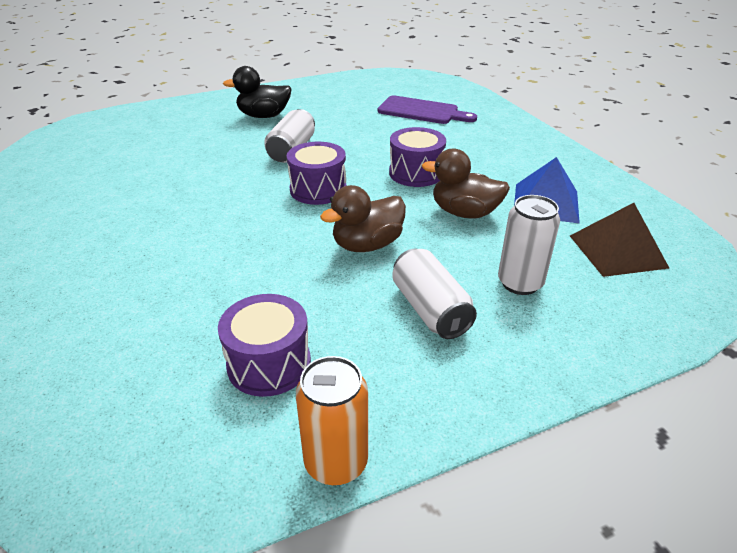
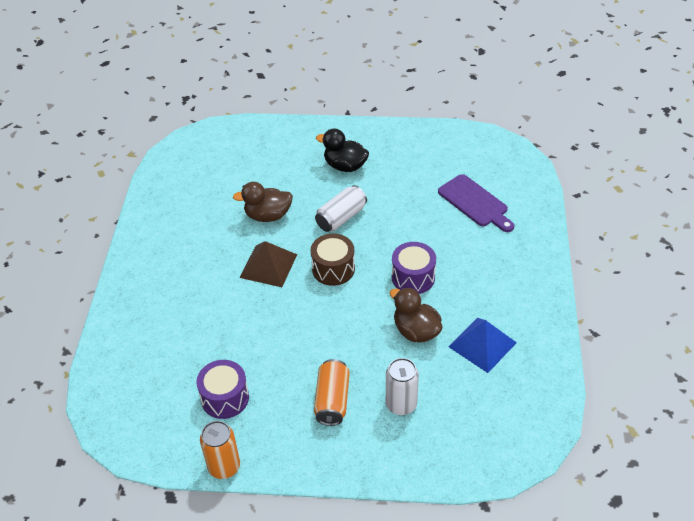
camera: 30 degrees right, 10 degrees up
purple drum [287,142,346,205] -> brown drum [310,234,355,286]
brown duck [320,185,406,252] -> brown duck moved to [233,182,293,222]
white can [392,249,477,339] -> orange can [314,359,350,426]
brown pyramid [570,203,669,277] -> brown pyramid moved to [240,241,297,287]

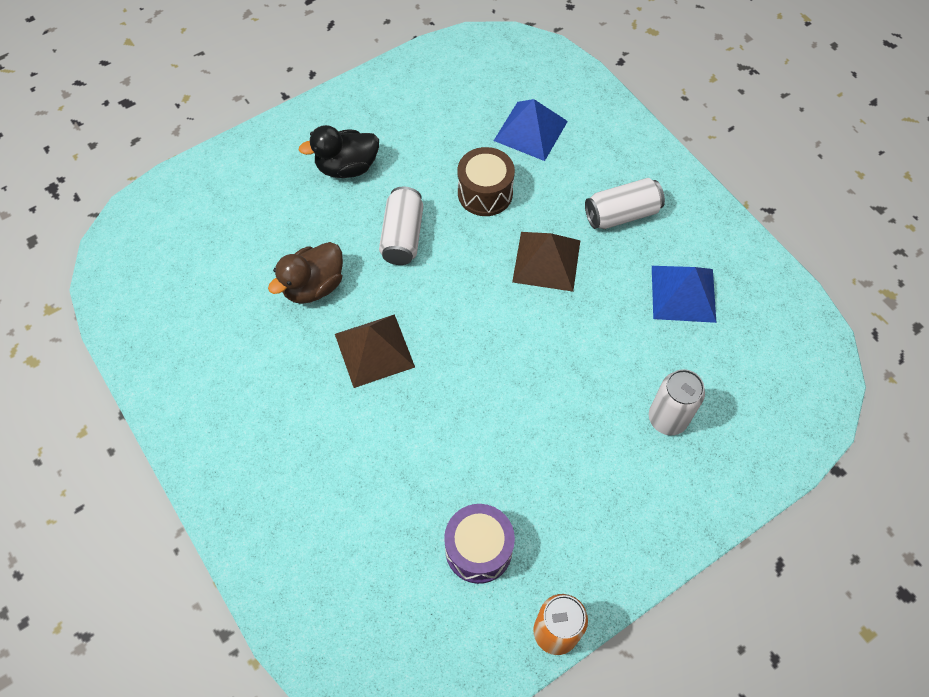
camera: 40 degrees left, 15 degrees up
brown drum [310,234,355,286] -> brown drum moved to [458,147,515,216]
orange can [314,359,350,426] -> none
brown duck [390,287,442,342] -> none
purple drum [392,242,436,294] -> brown pyramid [512,232,580,292]
purple cutting board [438,174,514,232] -> blue pyramid [494,99,568,161]
none -> white can [585,178,665,229]

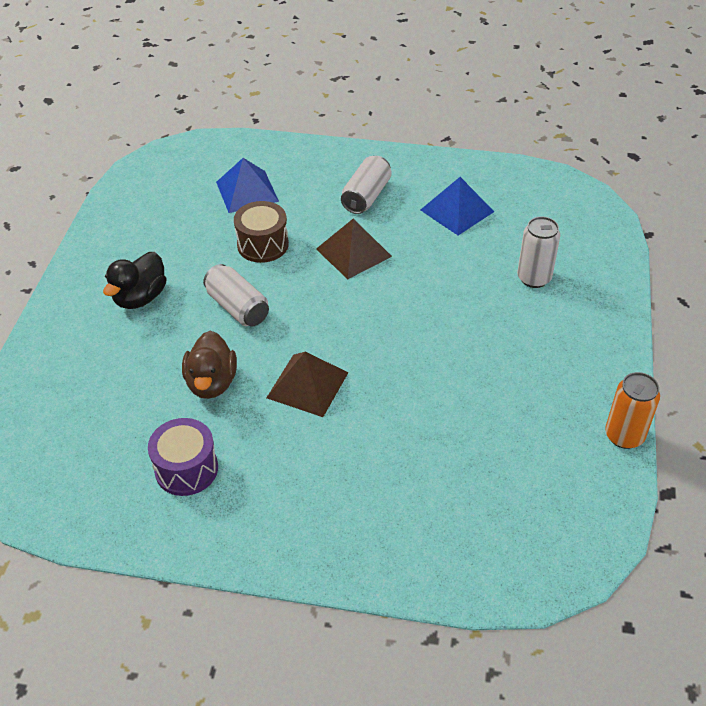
camera: 45 degrees left, 15 degrees down
purple drum [444,504,515,584] -> purple drum moved to [148,418,218,496]

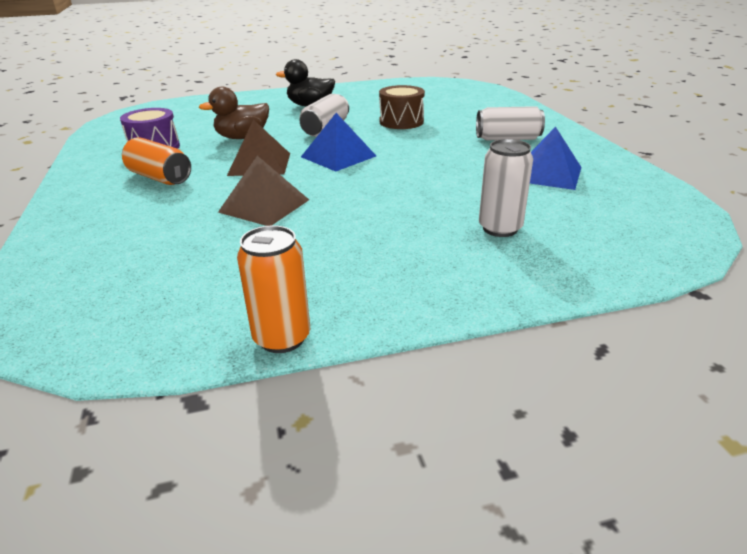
camera: 65 degrees right, 15 degrees down
blue pyramid [216,158,279,213] -> blue pyramid moved to [301,113,376,171]
brown pyramid [316,219,392,279] -> brown pyramid moved to [218,156,309,226]
none -> orange can [122,137,191,185]

